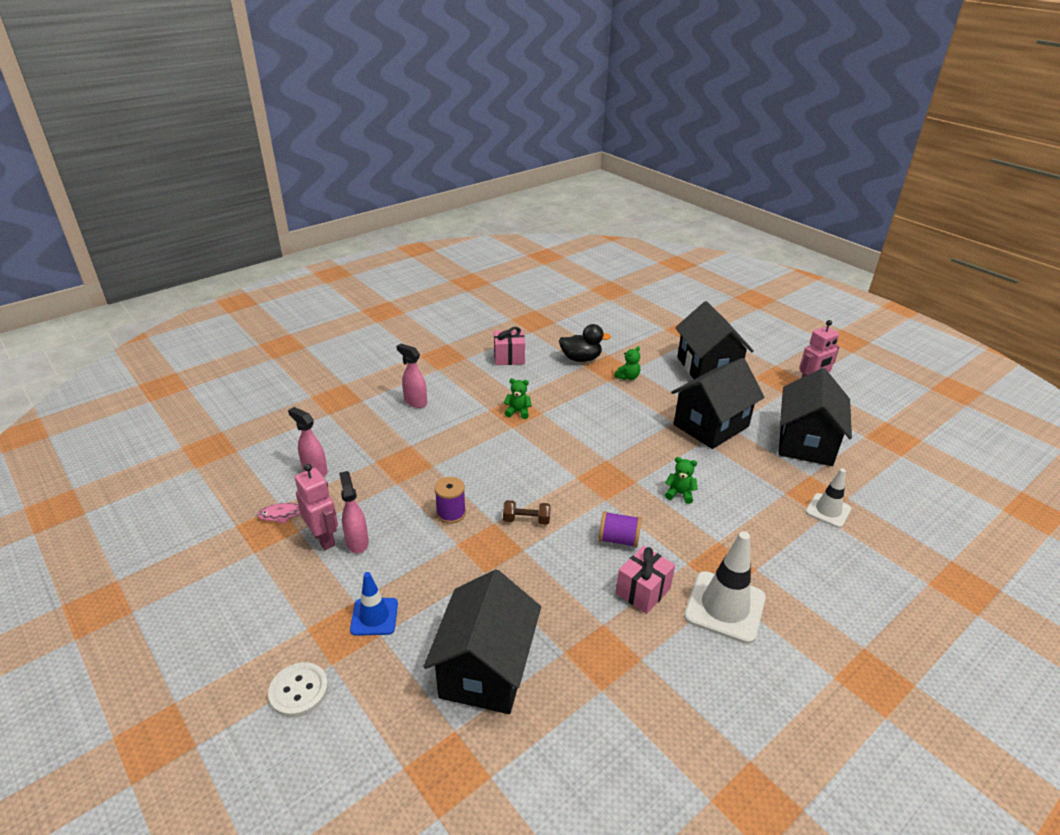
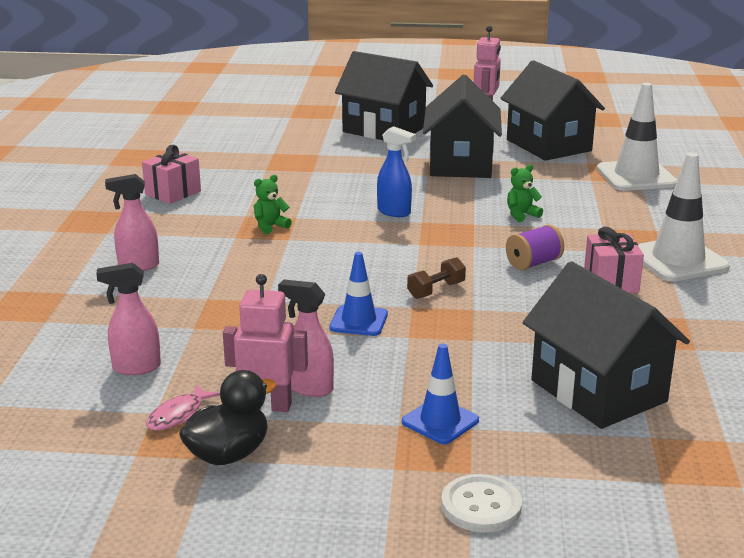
camera: 45 degrees left, 10 degrees down
purple spool [434,477,466,524] -> blue traffic cone [329,252,388,336]
black duck [559,324,611,362] -> black duck moved to [179,370,276,465]
green teddy bear [614,346,640,380] -> none
white traffic cone [805,468,851,528] -> white traffic cone [597,83,677,191], size x1.65
none -> blue spray bottle [377,126,416,217]

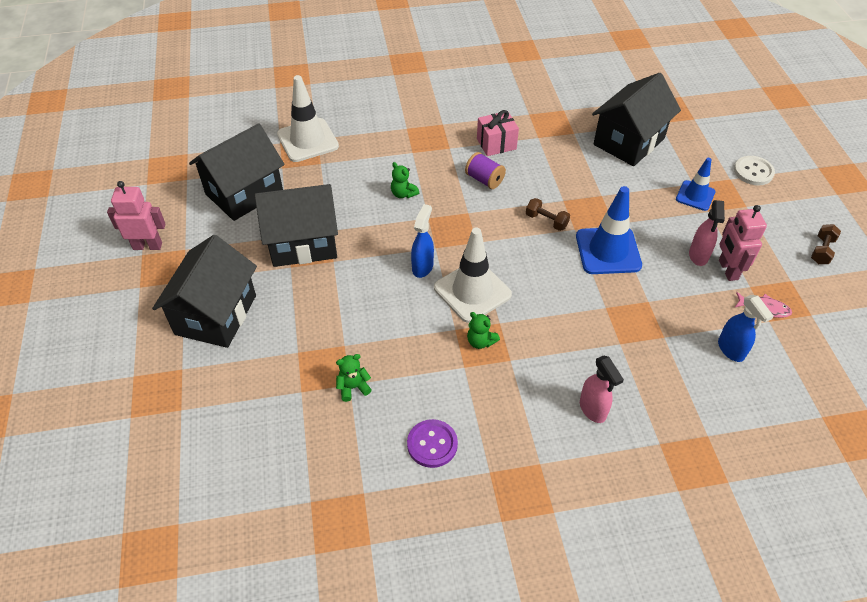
camera: 105 degrees left, 25 degrees up
pink spray bottle [96,263,161,375] -> blue spray bottle [718,295,774,362]
pink gift [142,145,201,204] -> purple button [407,419,458,468]
black duck [179,370,276,465] -> none
blue traffic cone [329,252,388,336] -> blue traffic cone [576,186,642,274], size x1.65
white traffic cone [638,153,730,282] -> white traffic cone moved to [434,228,512,323]
none -> green teddy bear [336,354,372,402]
none -> brown dumbbell [811,224,841,264]

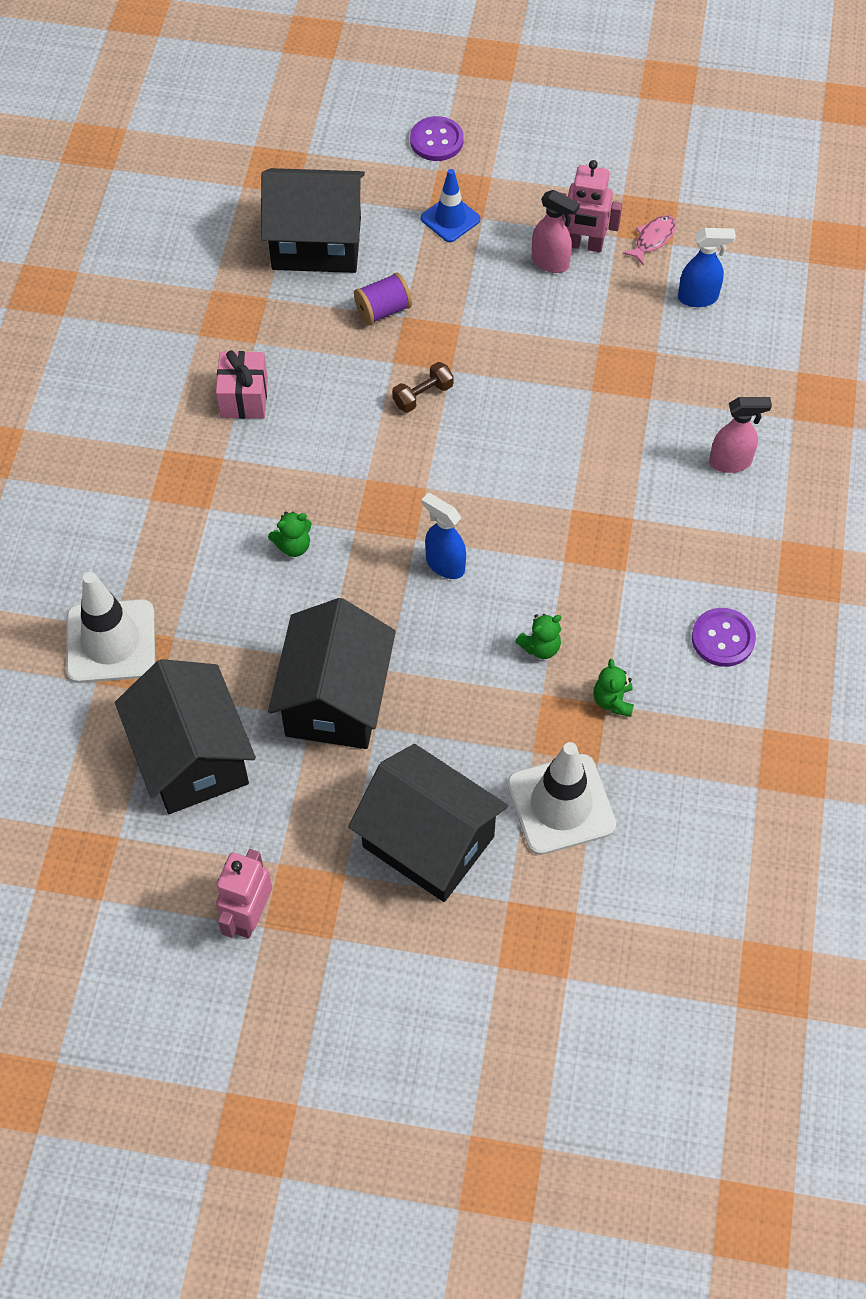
camera: 70 degrees left, 10 degrees up
white traffic cone [434,228,512,323] -> white traffic cone moved to [507,742,616,855]
purple spool [465,152,506,189] -> purple spool moved to [354,273,412,325]
green teddy bear [467,312,500,349] -> green teddy bear moved to [515,614,561,659]
blue traffic cone [576,186,642,274] -> none
black house [592,73,681,166] -> black house turned 60 degrees counterclockwise [261,168,365,273]
white button [734,156,775,186] -> purple button [410,116,464,161]
brown dumbbell [811,224,841,264] -> none

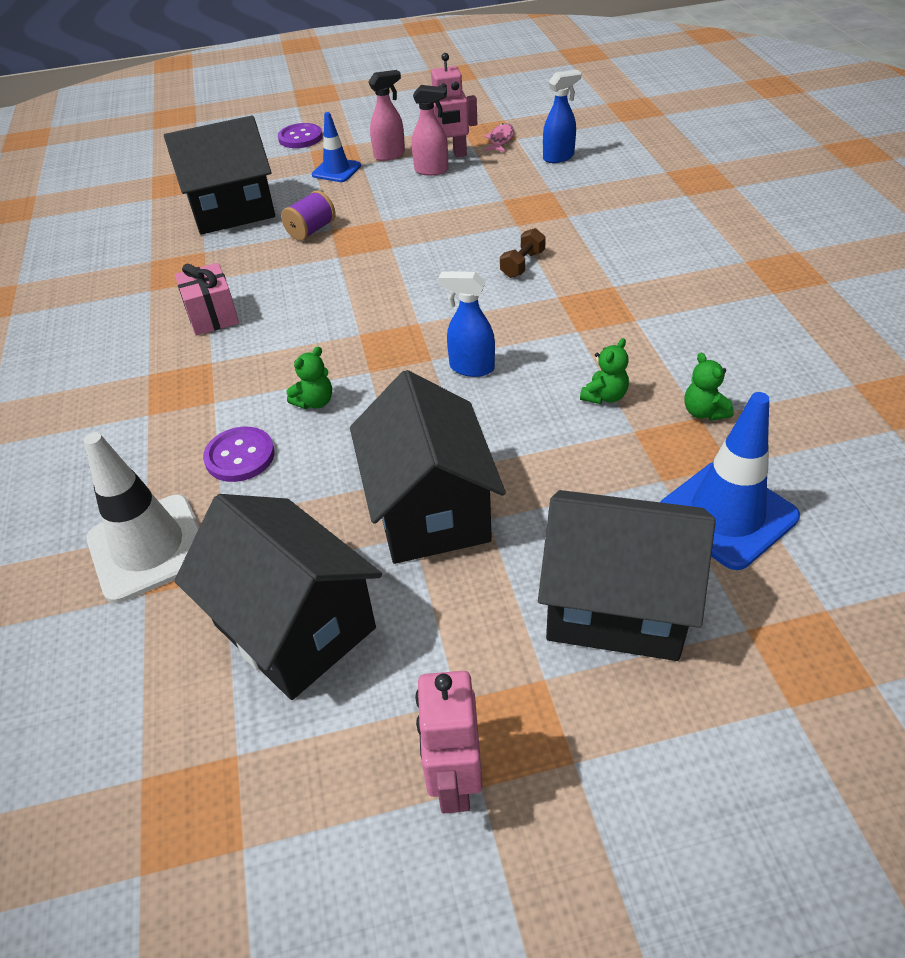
camera: 20 degrees left, 15 degrees down
brown dumbbell [392,362,454,413] -> brown dumbbell moved to [500,228,546,278]
white traffic cone [507,742,616,855] -> blue traffic cone [660,392,800,570]
purple button [692,608,756,667] -> purple button moved to [203,427,275,482]
pink spray bottle [709,397,772,473] -> pink spray bottle moved to [369,70,405,161]

